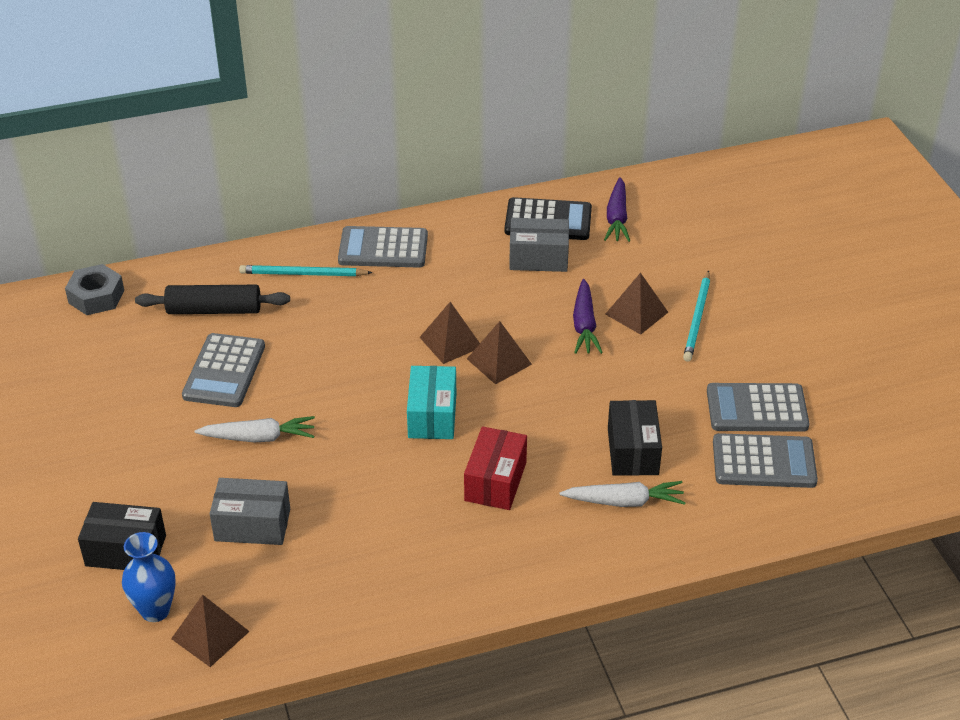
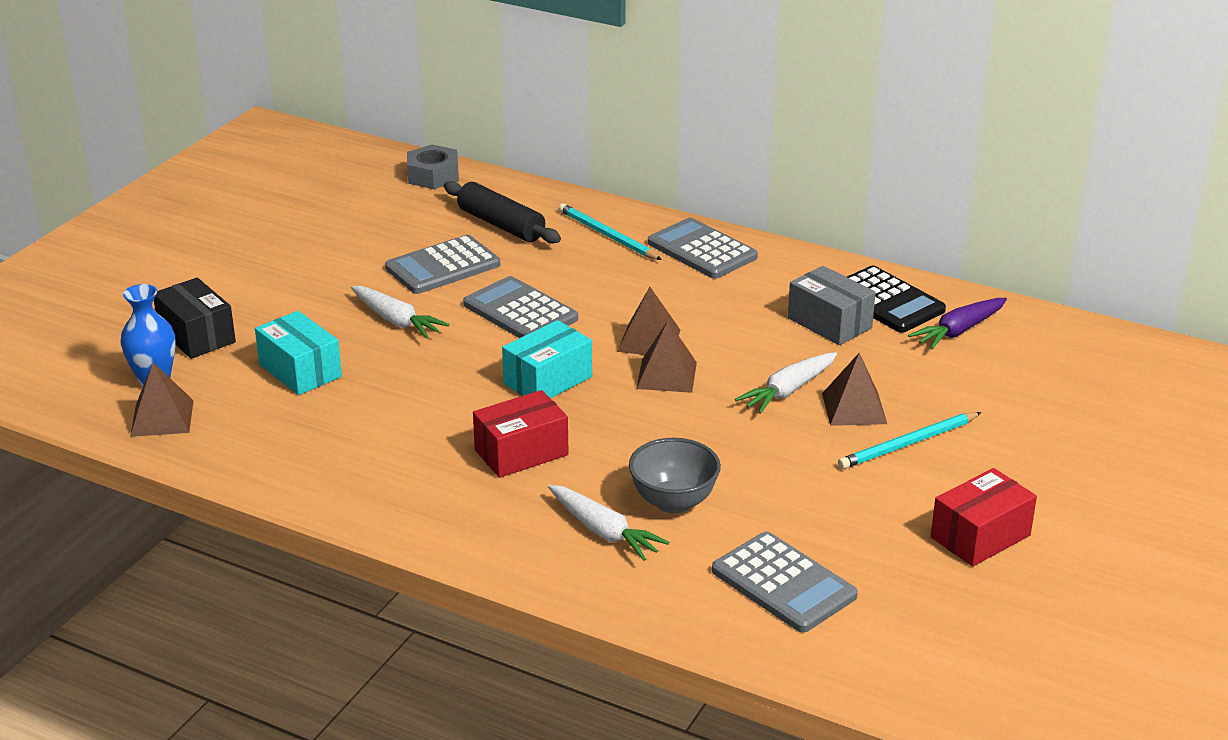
camera: 45 degrees right, 10 degrees down
grey box [210,478,290,545] -> turquoise box [255,311,342,395]
purple carrot [573,279,603,354] -> white carrot [735,352,837,414]
black box [608,400,662,476] -> grey bowl [629,438,721,513]
grey calculator [707,383,810,432] -> grey calculator moved to [463,276,578,338]
none -> red box [931,468,1037,567]

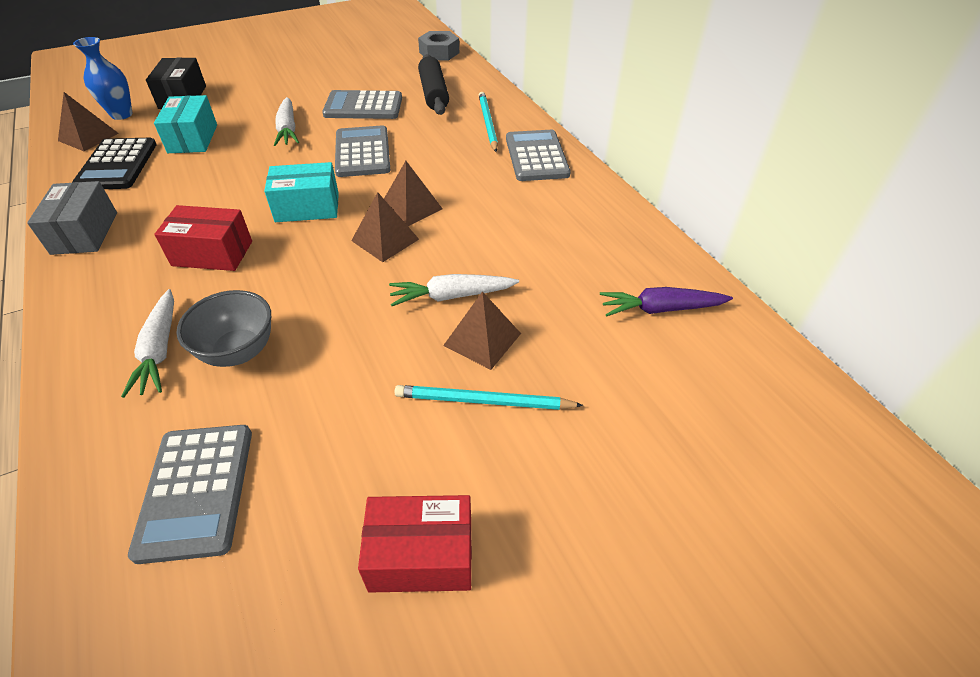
camera: 35 degrees right, 15 degrees up
grey box [788,266,876,345] -> grey box moved to [27,181,117,255]
black calculator [847,266,946,333] -> black calculator moved to [72,138,157,189]

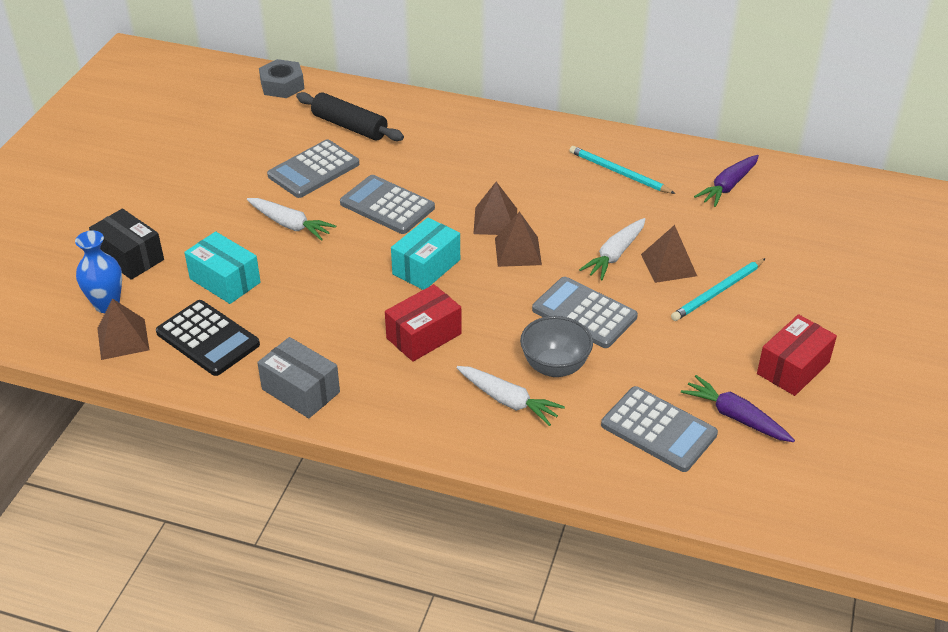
camera: 45 degrees left, 5 degrees down
turquoise pencil [479,92,498,152] -> turquoise pencil moved to [569,146,676,194]
grey calculator [506,130,571,181] -> grey calculator moved to [532,277,638,348]
none -> purple carrot [681,375,795,442]

